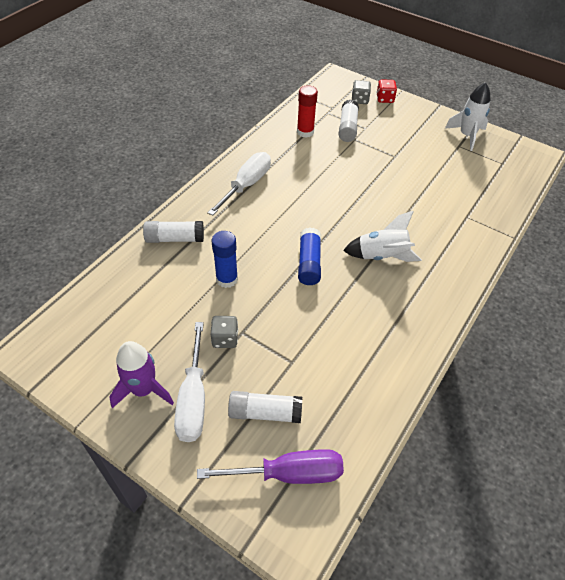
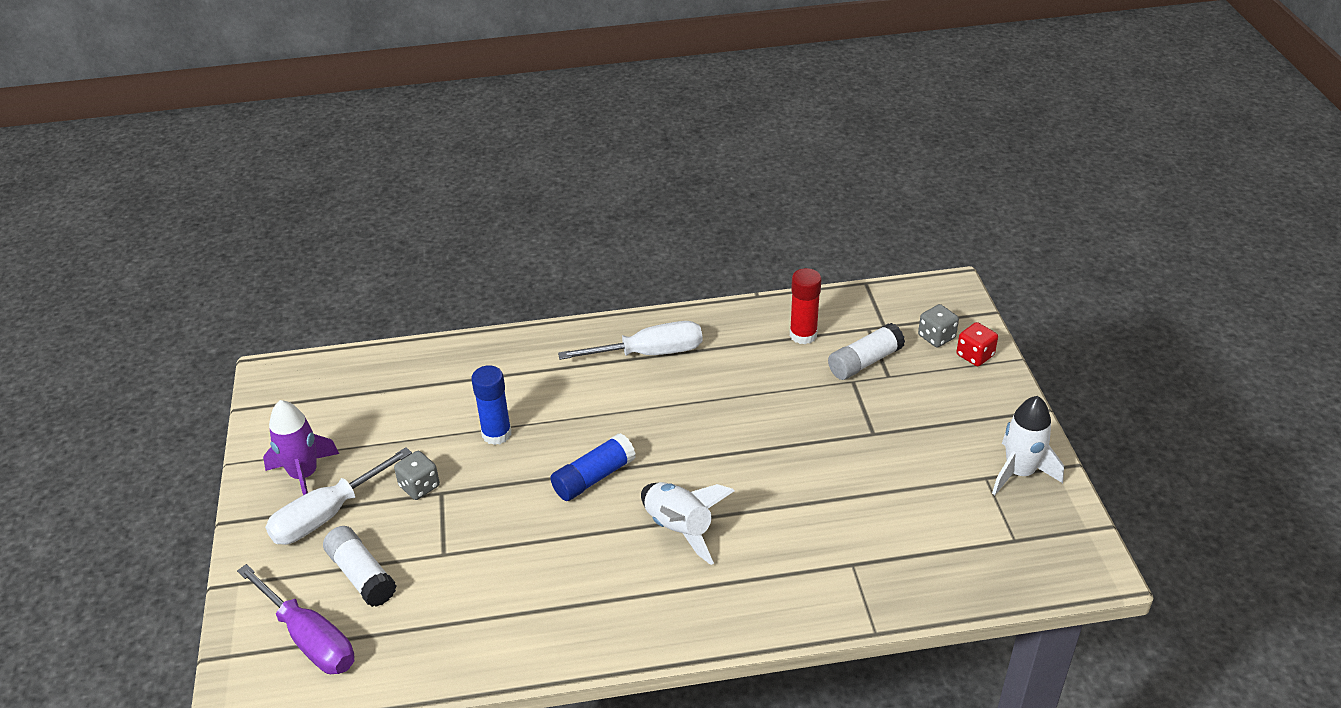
camera: 50 degrees right, 10 degrees down
white glue stick [143,221,204,243] -> none

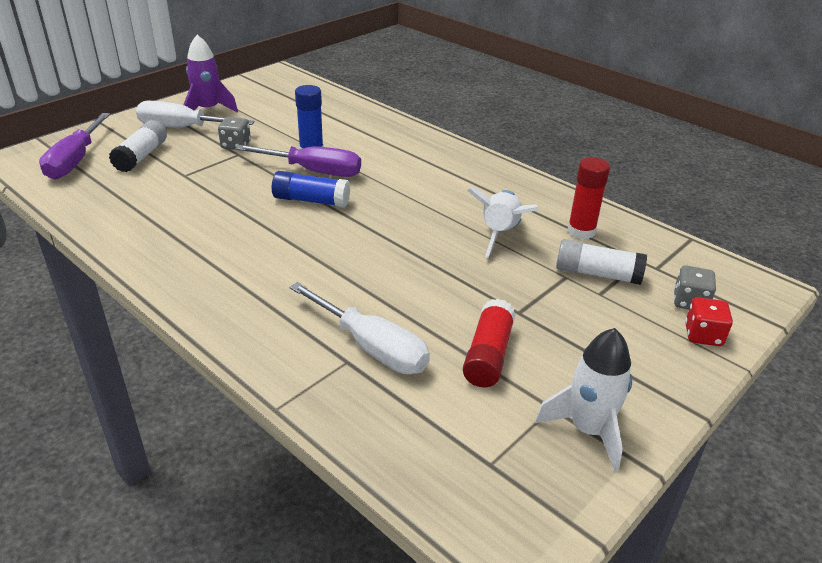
camera: 50 degrees right, 5 degrees down
white screwdriver [558,321,702,360] -> white screwdriver moved to [289,282,430,374]
white rocket [641,482,734,565] -> white rocket moved to [467,187,538,258]
none -> purple screwdriver [235,145,361,177]
none -> red glue stick [463,299,516,387]

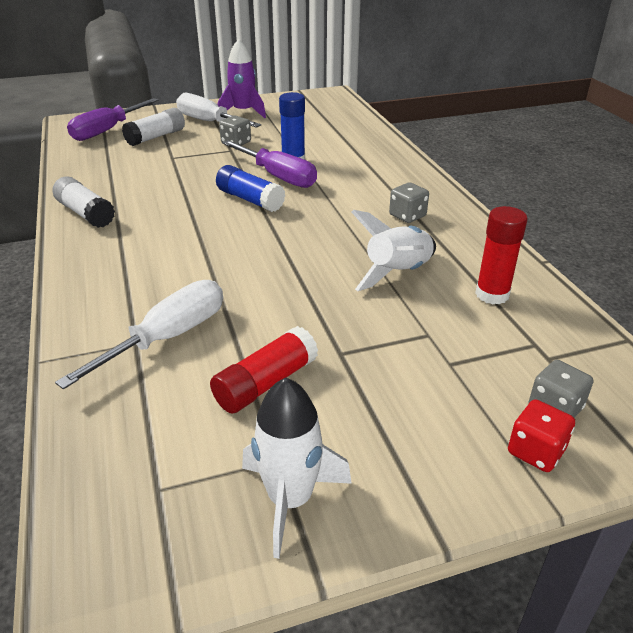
camera: 30 degrees right, 0 degrees up
white screwdriver [289,282,430,374] -> white screwdriver turned 120 degrees counterclockwise [55,280,223,389]
white glue stick [556,239,647,285] -> white glue stick moved to [53,176,115,228]
none -> grey dice [389,182,429,223]

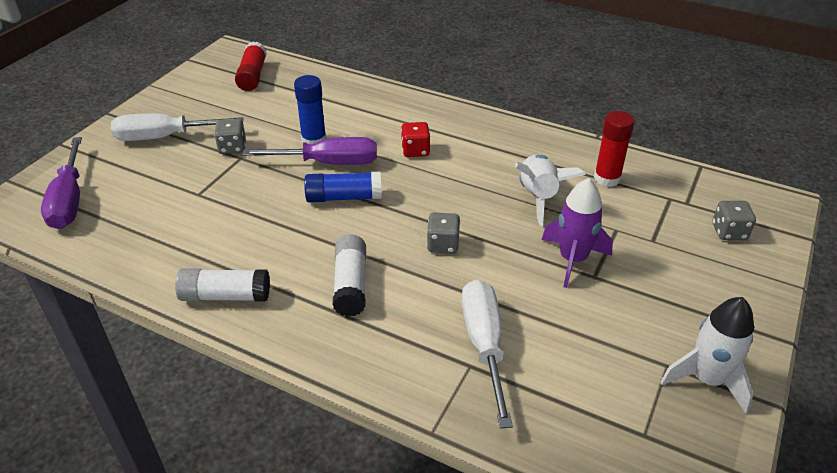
camera: 45 degrees left, 5 degrees up
white glue stick [122,108,185,146] -> white glue stick moved to [333,235,366,316]
red glue stick [210,326,318,414] -> red glue stick moved to [235,42,267,91]
purple rocket [218,39,266,118] -> purple rocket moved to [542,178,613,288]
grey dice [389,182,429,223] -> grey dice moved to [427,213,460,254]
red dice [508,399,575,472] -> red dice moved to [401,122,430,157]

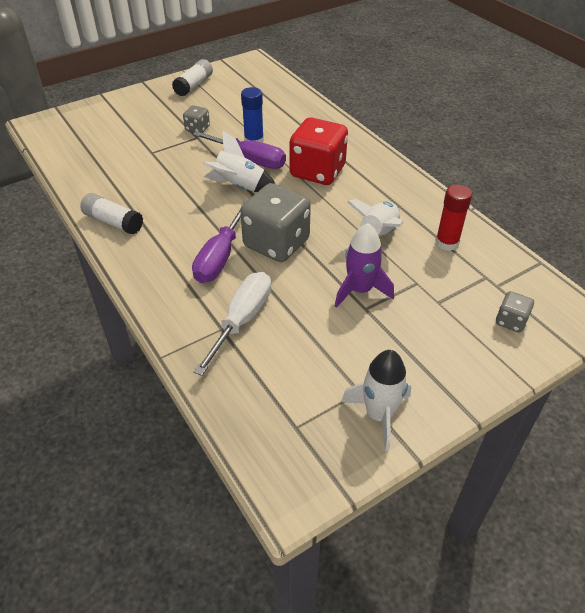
camera: 30 degrees right, 5 degrees up
purple screwdriver [41,137,82,229] -> purple screwdriver moved to [192,200,248,283]
white screwdriver [111,113,243,141] -> none
red glue stick [235,42,267,91] -> none
blue glue stick [304,171,382,203] -> white rocket [203,131,275,192]
white glue stick [333,235,366,316] -> white glue stick moved to [172,59,213,97]
red dice [401,122,430,157] -> red dice [290,117,348,185], size x2.13
grey dice [427,213,460,254] -> grey dice [240,183,311,262], size x2.13

